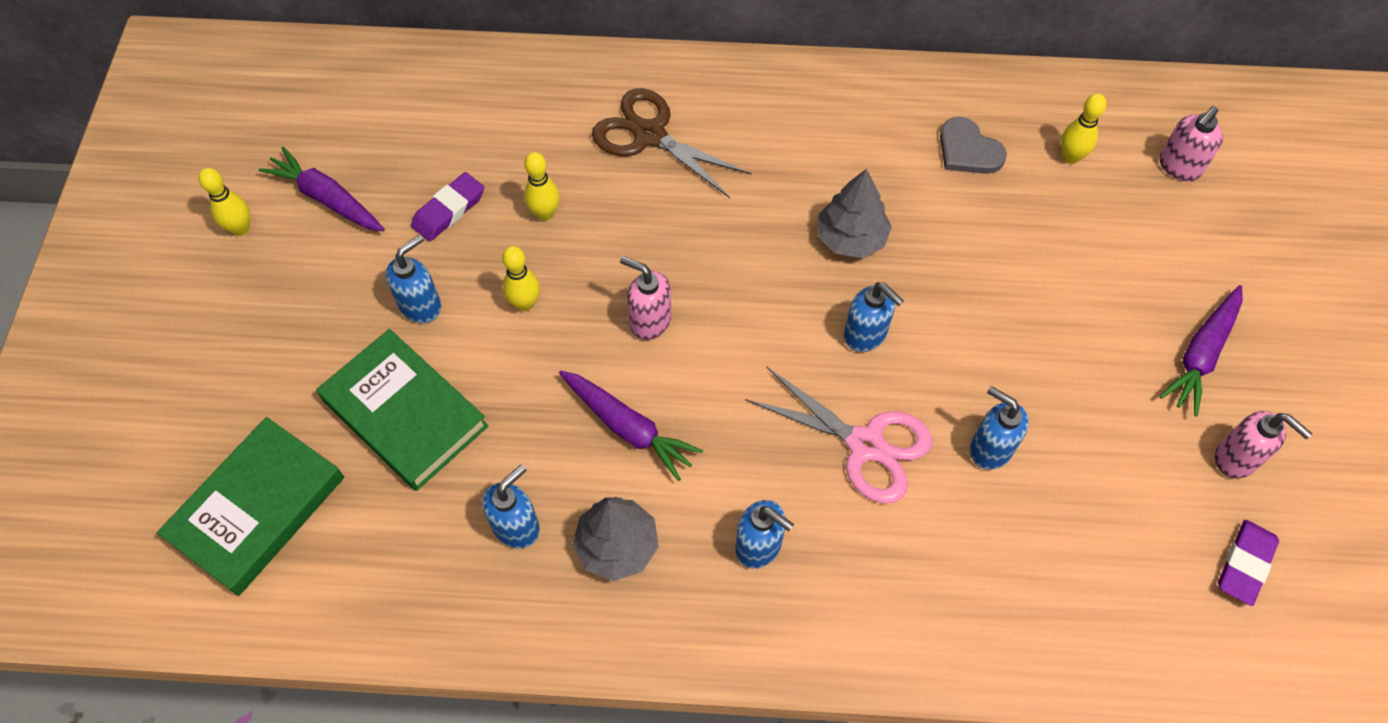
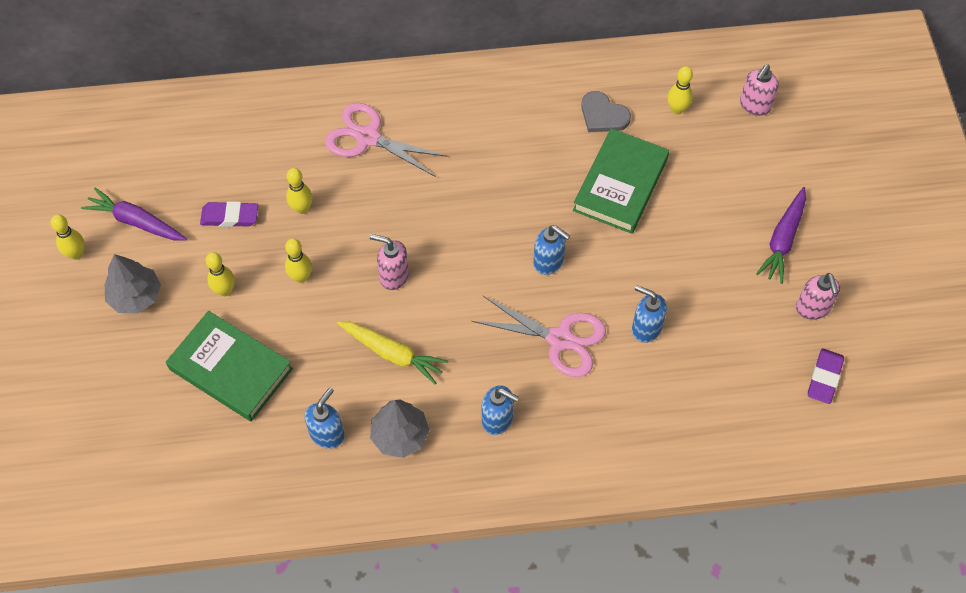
camera: 10 degrees left, 0 degrees up
green book [157,417,344,596] -> green book moved to [573,128,669,234]
blue soap dispenser [386,235,441,324] -> yellow bowling pin [206,252,235,296]
purple eraser [411,172,484,241] -> purple eraser turned 60 degrees clockwise [200,201,258,227]
purple carrot [559,371,703,481] -> yellow carrot [337,321,448,384]
brown scissors [592,88,752,198] -> pink scissors [325,103,448,177]
grey tree [818,169,892,258] -> grey tree moved to [105,254,161,313]
pink soap dispenser [1215,411,1313,478] -> pink soap dispenser turned 45 degrees clockwise [796,273,840,320]

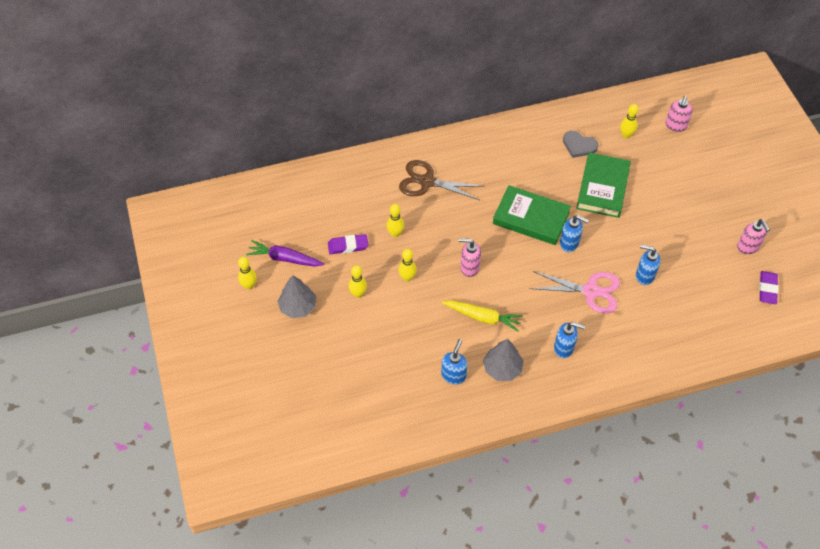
camera: 10 degrees left, 5 degrees down
green book [166,311,293,422] -> green book moved to [493,185,571,245]
pink scissors [325,103,448,177] -> brown scissors [399,160,482,200]
purple carrot [756,187,806,284] -> none

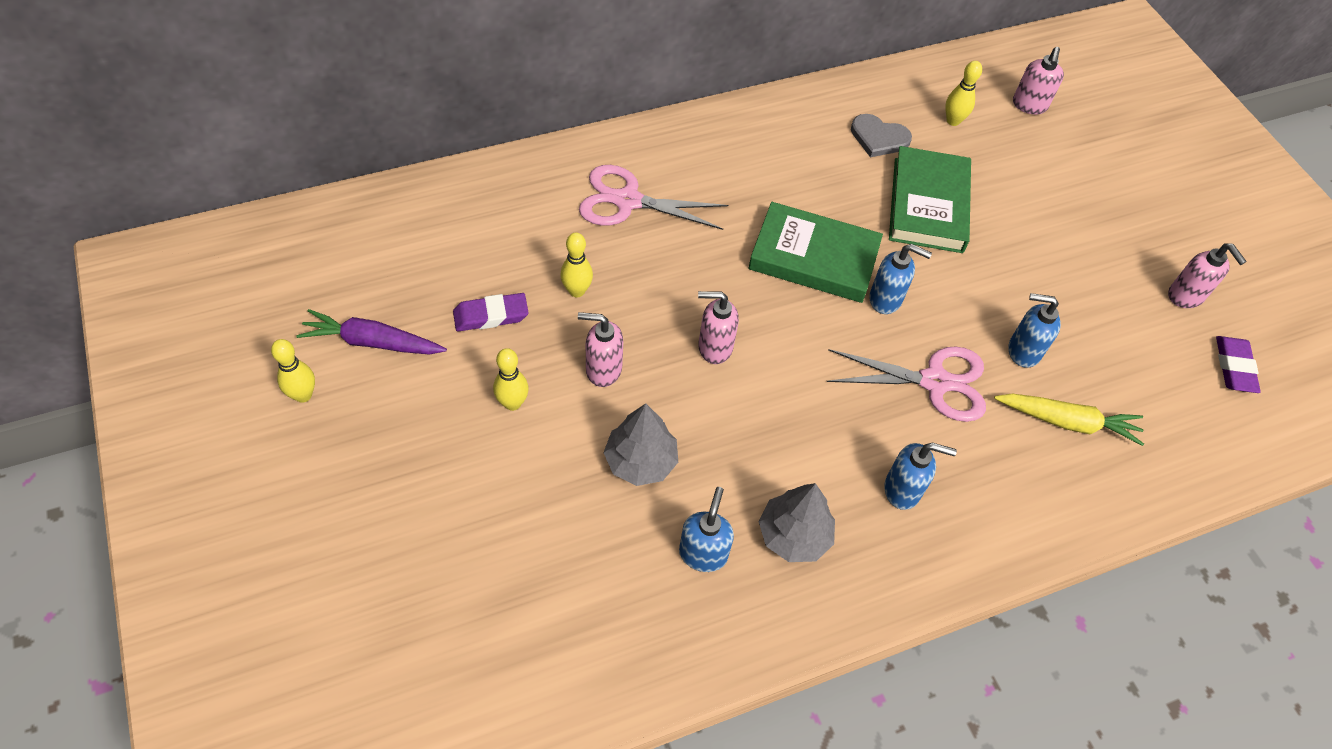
camera: 10 degrees left, 0 degrees up
grey tree [278,275,316,318] -> grey tree moved to [603,404,678,486]
yellow bowling pin [398,249,417,282] -> pink soap dispenser [578,312,623,387]
brown scissors [399,160,482,200] -> pink scissors [579,165,728,230]
yellow carrot [442,300,523,332] -> yellow carrot moved to [994,394,1144,446]

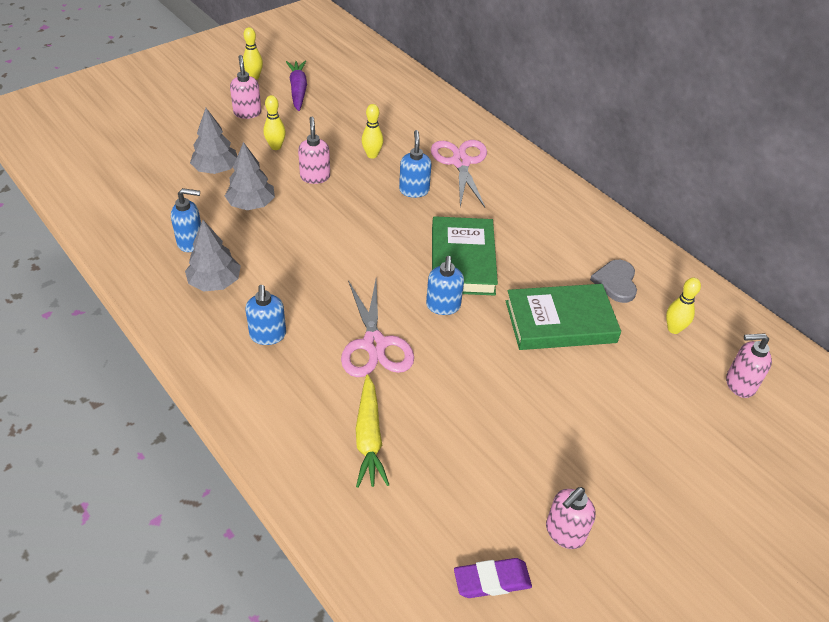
camera: 75 degrees right, 10 degrees down
purple eraser [453,293,529,332] -> none
pink soap dispenser [698,291,739,364] -> pink soap dispenser moved to [230,55,262,119]
blue soap dispenser [1009,293,1061,368] -> blue soap dispenser moved to [399,130,432,198]
none -> grey tree [190,108,237,174]

